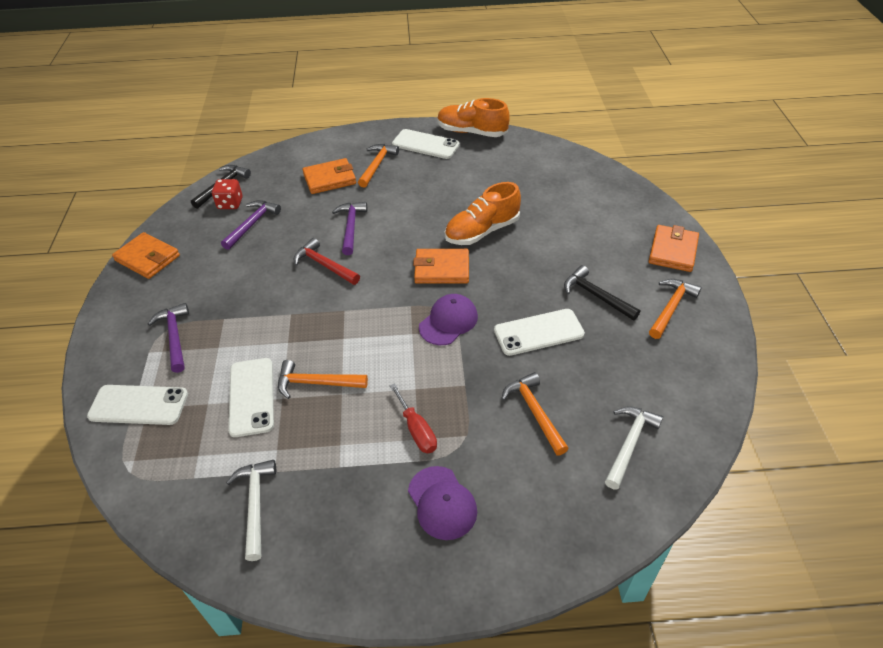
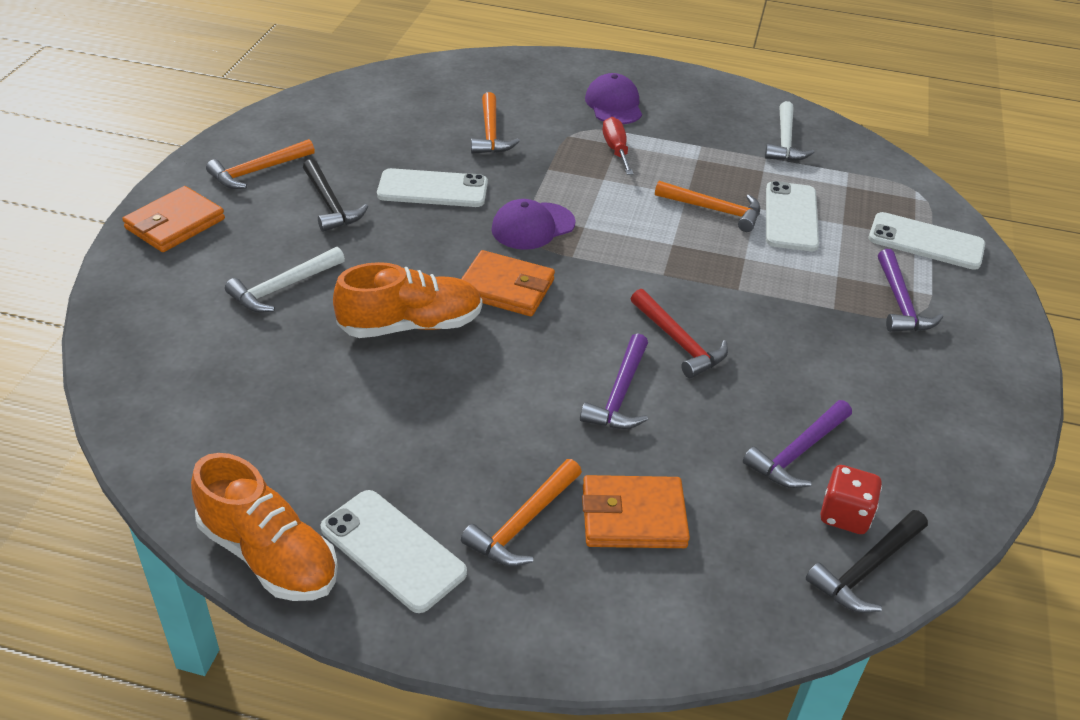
camera: 165 degrees left, 5 degrees down
orange wallet [112,232,180,279] -> none
white hammer [605,406,663,490] -> white hammer moved to [225,247,345,313]

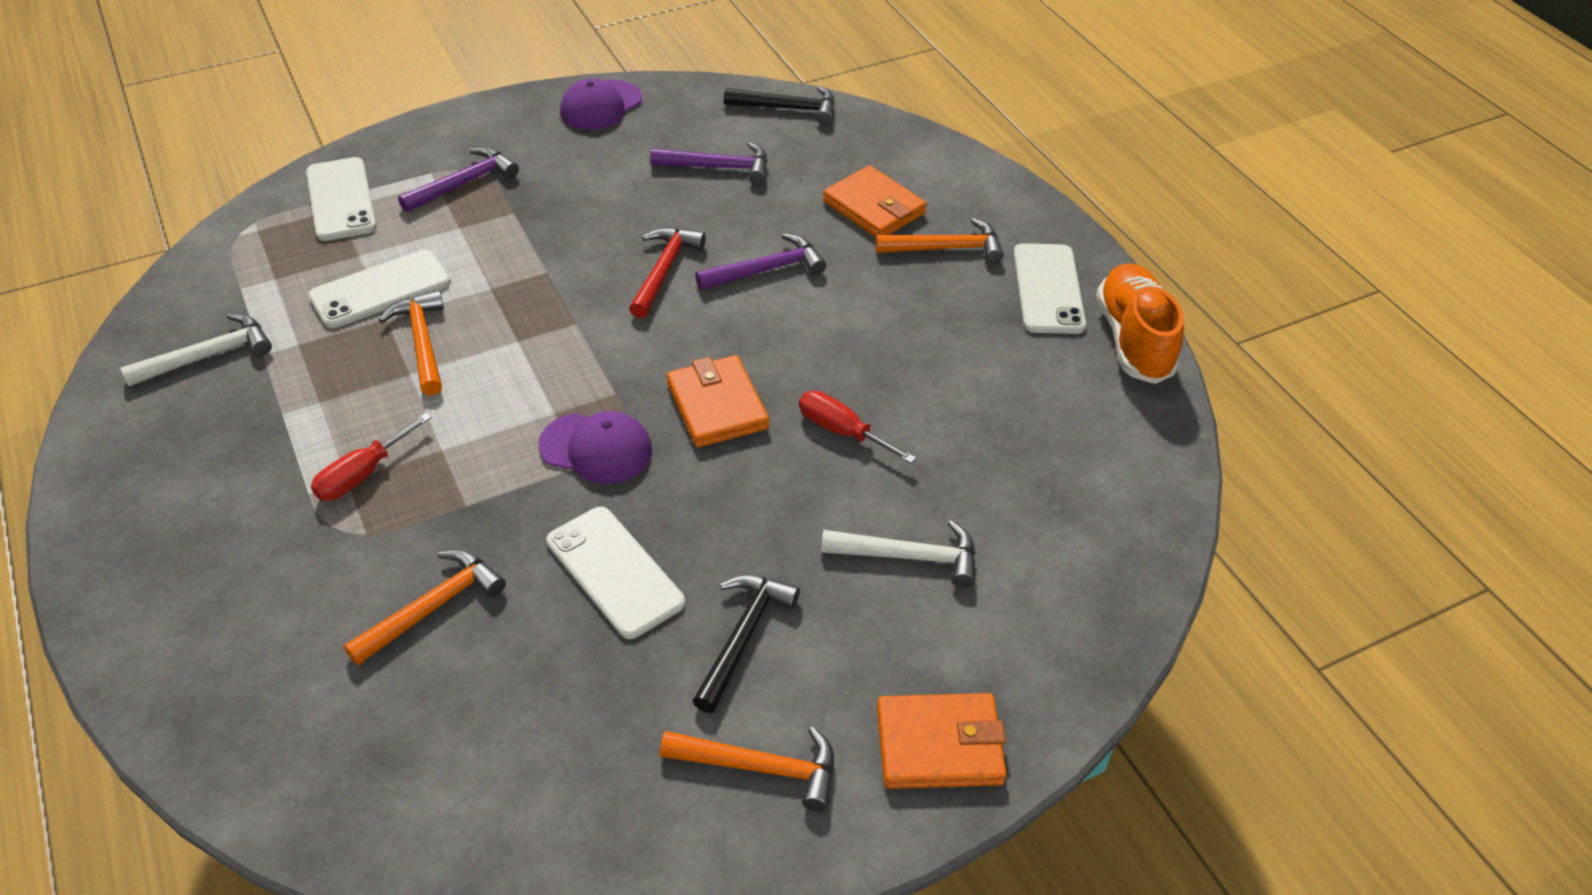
camera: 130 degrees left, 5 degrees up
orange shoe [333,262,482,338] -> red screwdriver [799,391,916,464]
purple cap [585,73,642,124] -> purple cap moved to [560,79,642,130]
red dice [820,465,882,534] -> none

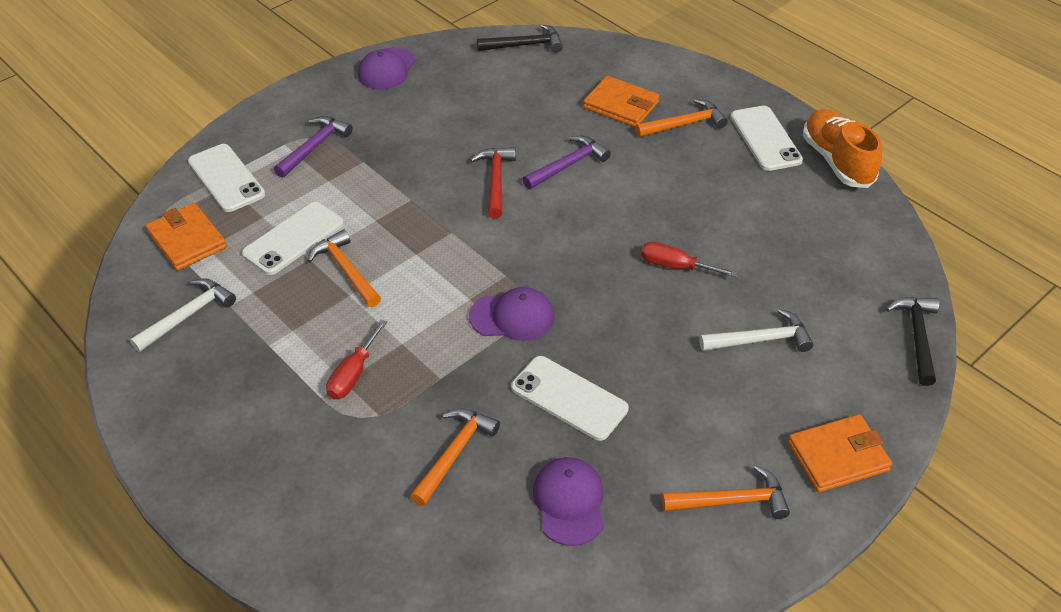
camera: 15 degrees left, 0 degrees up
purple hammer [650,142,768,184] -> none
orange wallet [667,355,769,448] -> orange wallet moved to [146,203,227,271]
black hammer [692,574,800,713] -> black hammer moved to [886,297,939,386]
none -> purple cap [533,457,604,546]

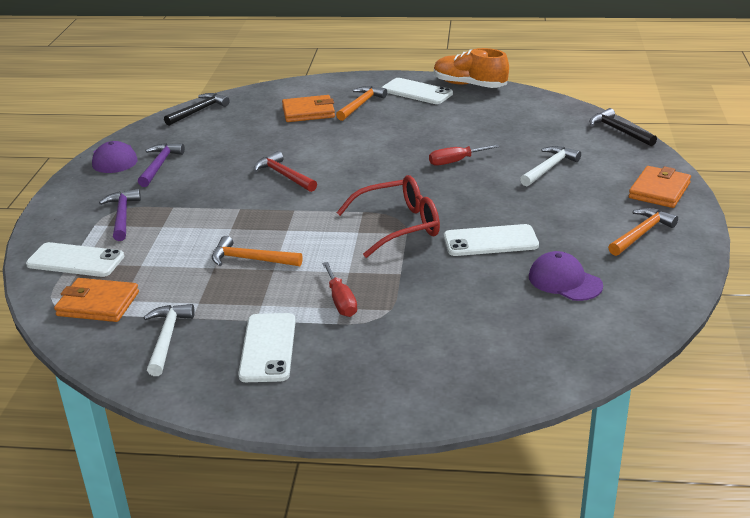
camera: 40 degrees left, 15 degrees down
white phone [242,202,344,275] -> white phone moved to [238,313,296,382]
orange hammer [410,408,500,506] -> none
purple cap [469,287,554,341] -> red glasses [336,175,440,258]
purple hammer [523,136,611,189] -> purple hammer moved to [138,143,185,187]

